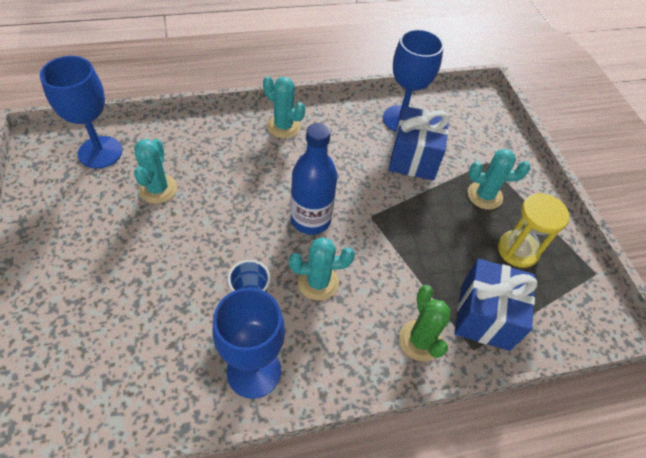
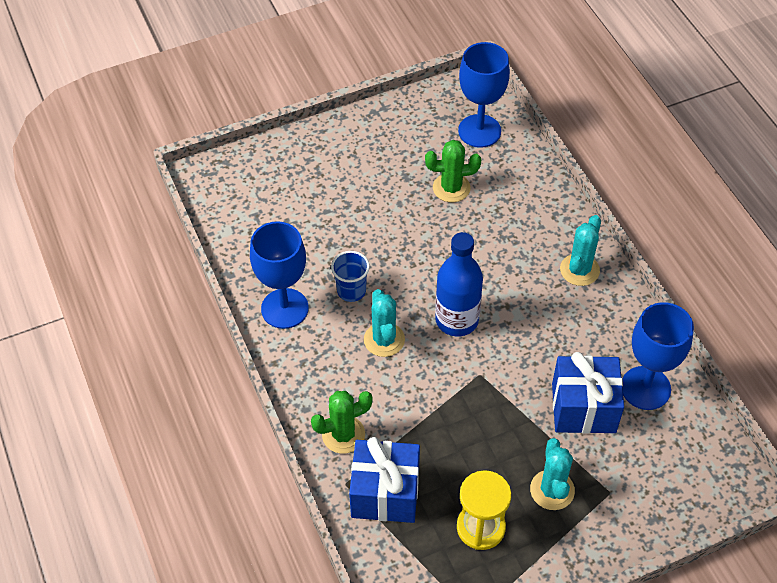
camera: 85 degrees right, 0 degrees up
turquoise cactus [134,139,177,204] -> green cactus [425,140,481,202]

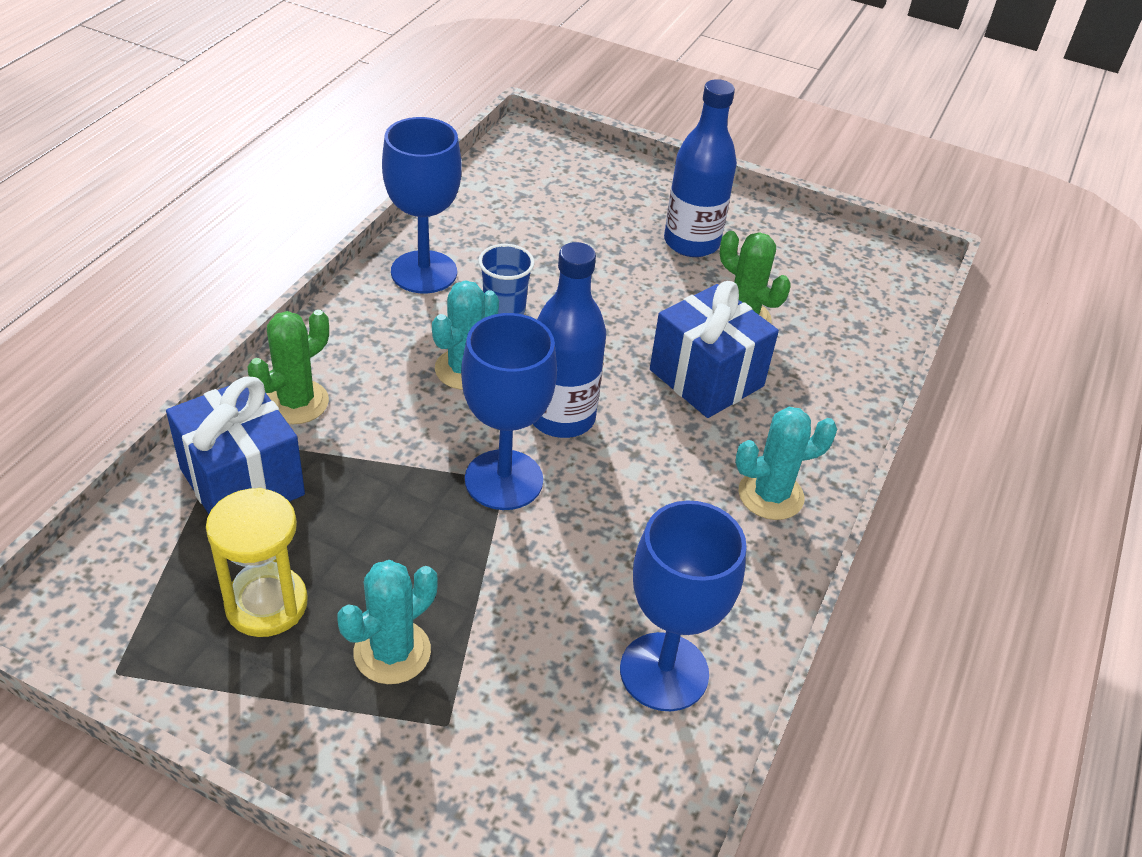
camera: 45 degrees right, 10 degrees down
green cactus [311,391,373,454] -> green cactus turned 75 degrees counterclockwise [248,310,329,424]
blue goblet [458,42,510,148] -> blue goblet moved to [461,313,557,510]
blue gift [552,352,624,434] -> blue gift moved to [650,281,779,418]
none -> blue bottle [664,79,737,257]

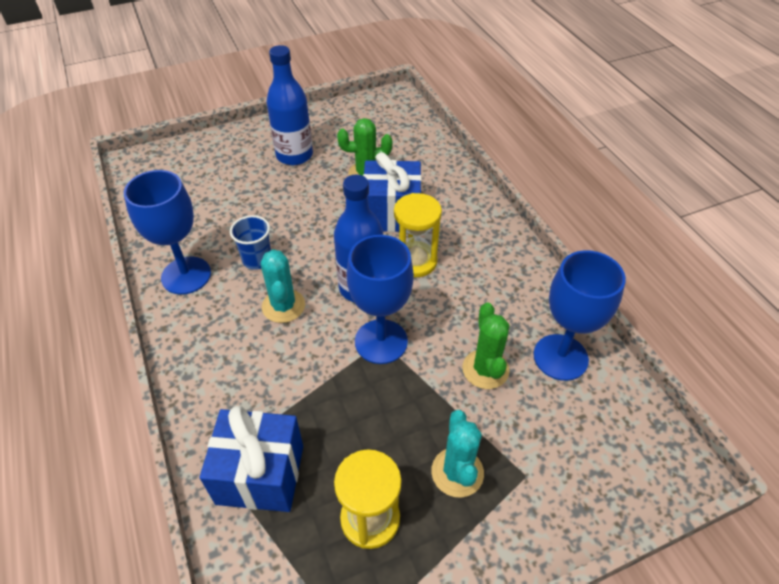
camera: 45 degrees left, 5 degrees up
green cactus [248,310,329,424] -> green cactus moved to [462,302,510,389]
turquoise cactus [735,407,837,520] -> none
none -> yellow hourglass [394,193,442,277]

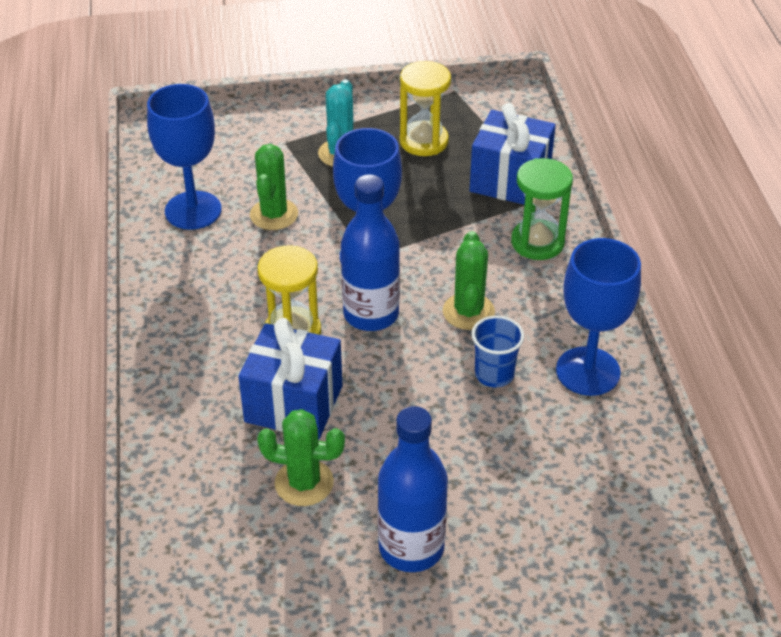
camera: 165 degrees left, 5 degrees down
turquoise cactus [261,249,305,323] -> green cactus [443,231,495,330]
none -> green hourglass [511,158,573,260]

